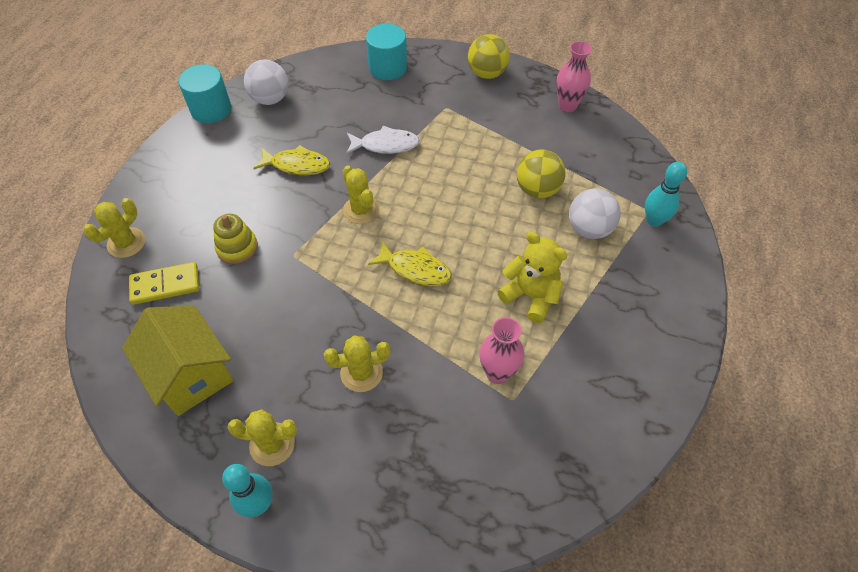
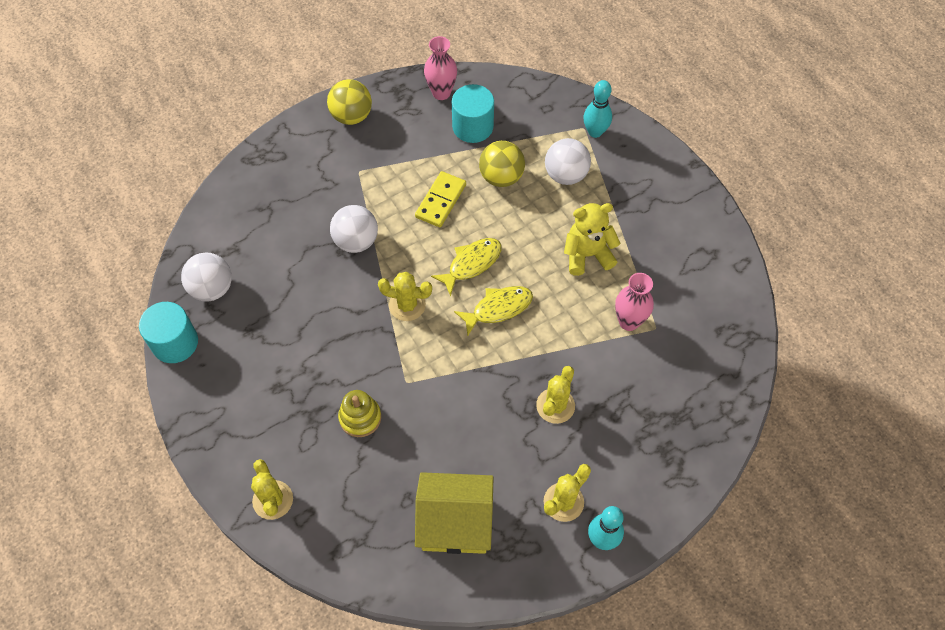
camera: 50 degrees left, 5 degrees up
yellow domino [129,262,199,305] -> yellow domino moved to [415,171,466,227]
yellow fish [253,145,330,175] -> yellow fish moved to [431,238,502,297]
white fish [346,126,420,154] -> white ball [330,205,378,253]
turquoise cylinder [366,24,407,80] -> turquoise cylinder moved to [452,84,494,143]

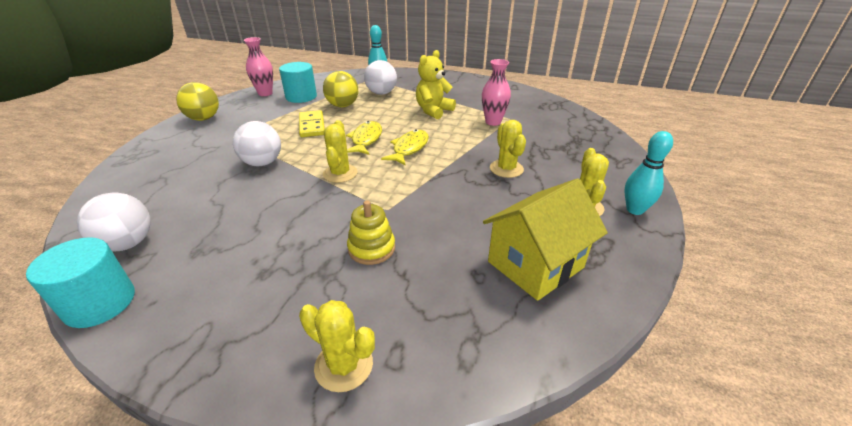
camera: 40 degrees left, 25 degrees down
yellow cactus [378,272,432,321] -> yellow cactus turned 60 degrees counterclockwise [323,120,358,183]

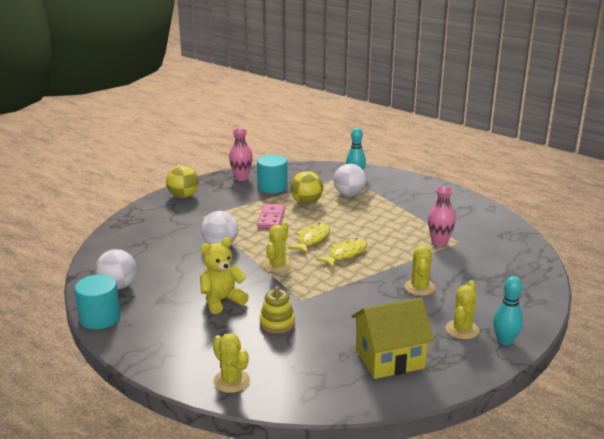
camera: 20 degrees right, 10 degrees down
yellow domino [299,110,325,137] -> pink domino [257,204,285,228]
yellow teddy bear [416,50,456,119] -> yellow teddy bear moved to [200,237,249,314]

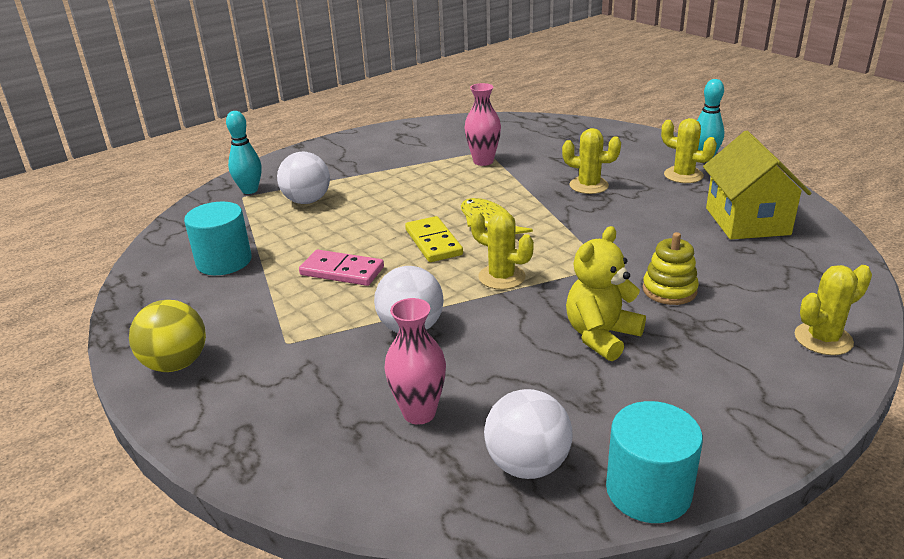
camera: 75 degrees left, 5 degrees up
yellow teddy bear [200,237,249,314] -> yellow teddy bear turned 60 degrees clockwise [566,226,646,361]
pink vase [229,129,253,181] -> pink vase moved to [384,298,446,425]
yellow fish [287,223,330,254] -> yellow domino [405,216,463,262]
yellow ball [290,171,323,204] -> none

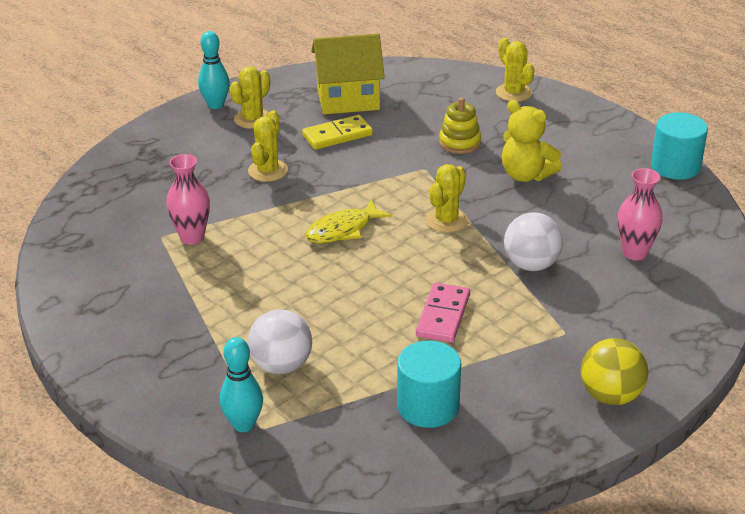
camera: 95 degrees left, 5 degrees up
yellow domino [405,216,463,262] -> yellow domino moved to [302,115,373,150]
white ball [484,389,573,479] -> none

